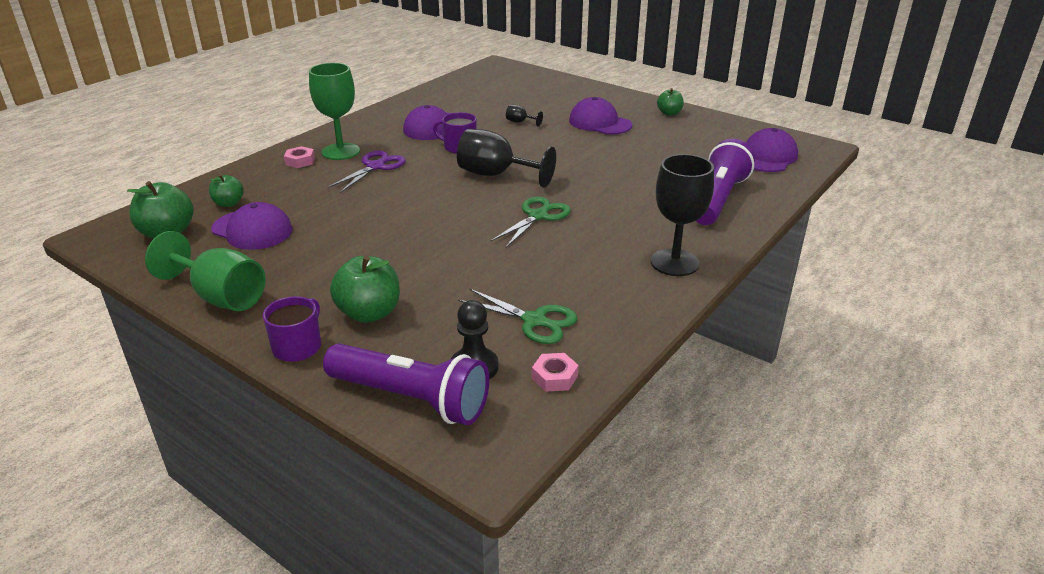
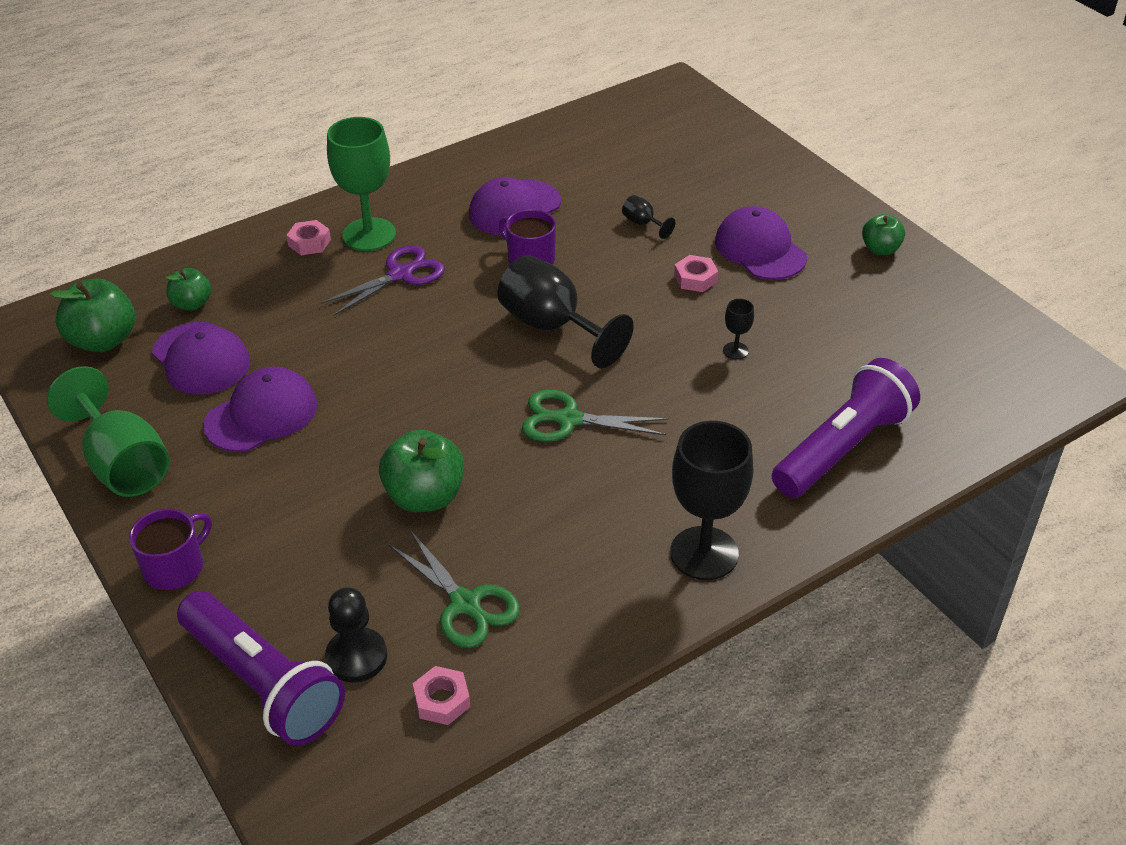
camera: 20 degrees right, 10 degrees up
green apple [330,255,400,323] -> green apple moved to [379,430,464,512]
green scissors [491,196,571,248] -> green scissors turned 135 degrees counterclockwise [522,390,668,442]
purple cap [746,128,798,172] -> purple cap moved to [203,366,317,452]
none -> pink nut [674,255,718,292]
none -> black goblet [723,299,754,359]

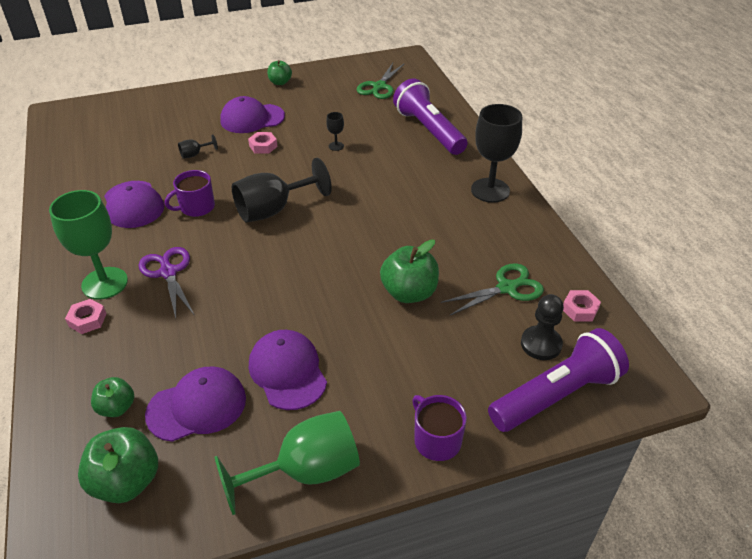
camera: 75 degrees left, 0 degrees up
green scissors [522,390,668,442] -> green scissors moved to [357,63,404,99]

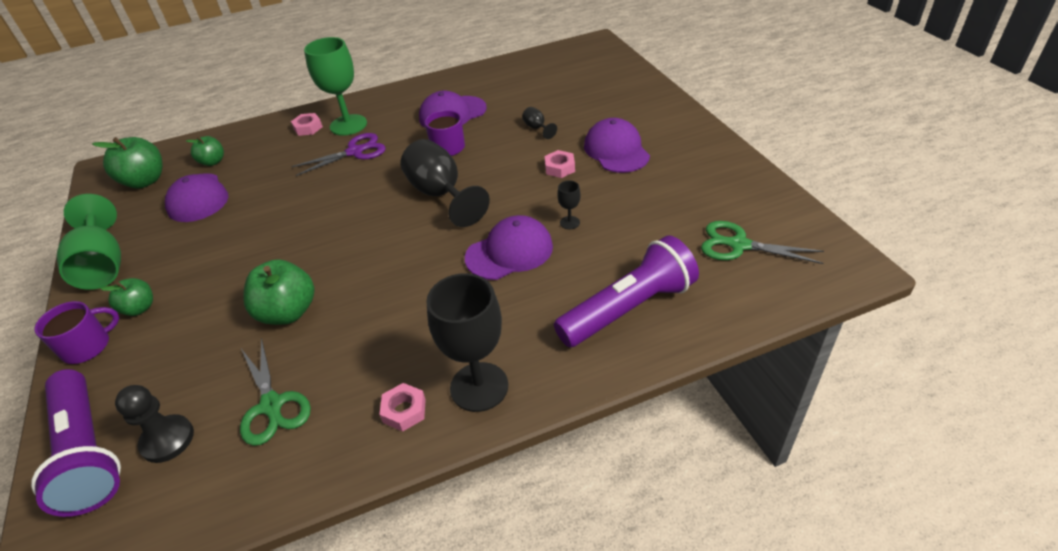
camera: 90 degrees right, 0 degrees up
purple cap [249,330,327,410] -> purple cap moved to [465,215,553,280]
green apple [267,60,292,85] -> green apple moved to [101,278,153,316]
pink nut [563,290,601,322] -> pink nut moved to [379,383,426,432]

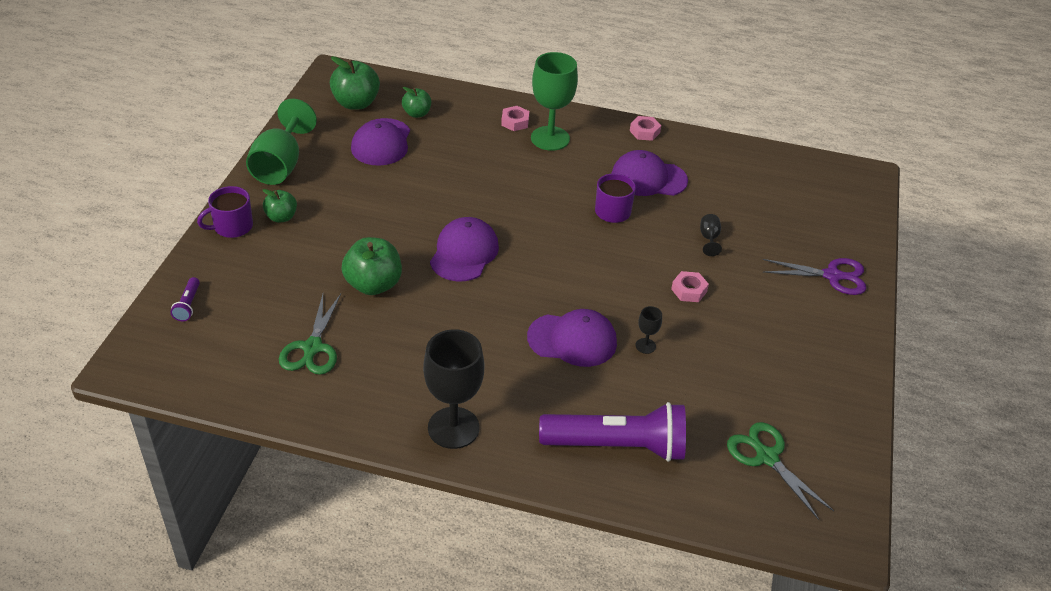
camera: 30 degrees right, 0 degrees up
purple flashlight [31,369,121,517] -> purple flashlight [170,277,200,322], size x0.40
purple mug [34,301,119,364] -> purple mug turned 150 degrees clockwise [197,186,253,238]
black pawn [115,385,194,463] -> none
purple scissors [291,133,386,176] -> purple scissors moved to [763,258,866,295]
pink nut [379,383,426,432] -> pink nut moved to [630,116,661,141]
black goblet [401,139,490,227] -> none
purple cap [584,118,650,173] -> purple cap moved to [430,217,499,282]

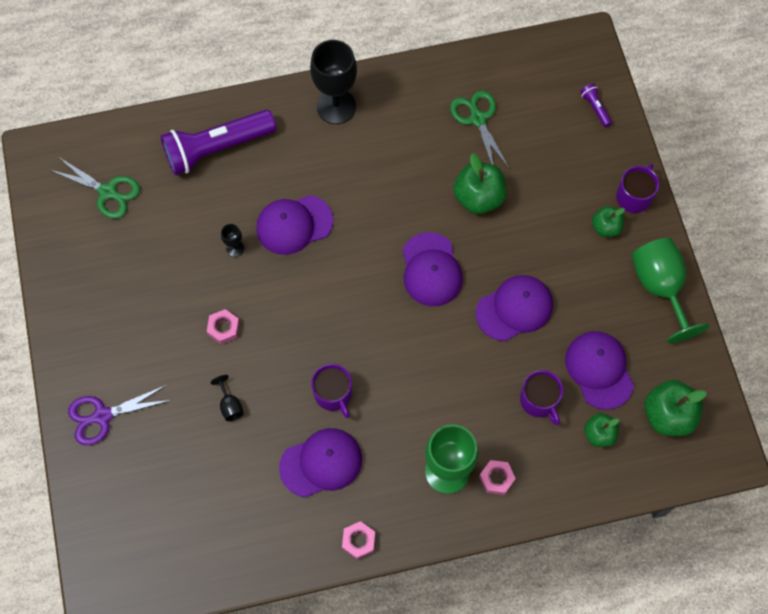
camera: 155 degrees right, 25 degrees up
none -> purple cap [476,275,553,341]
none -> purple mug [520,370,563,425]

